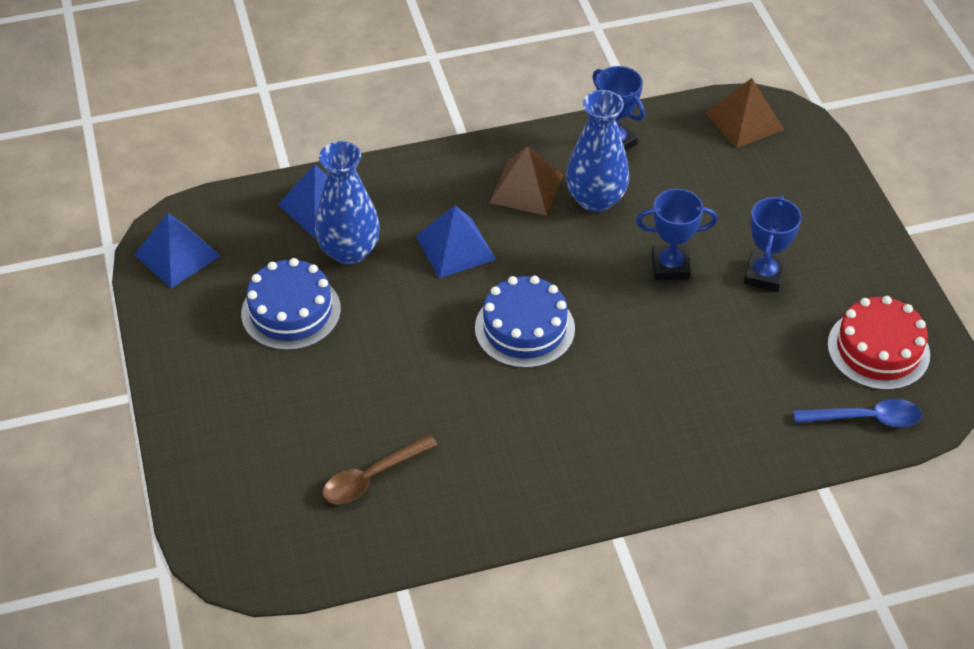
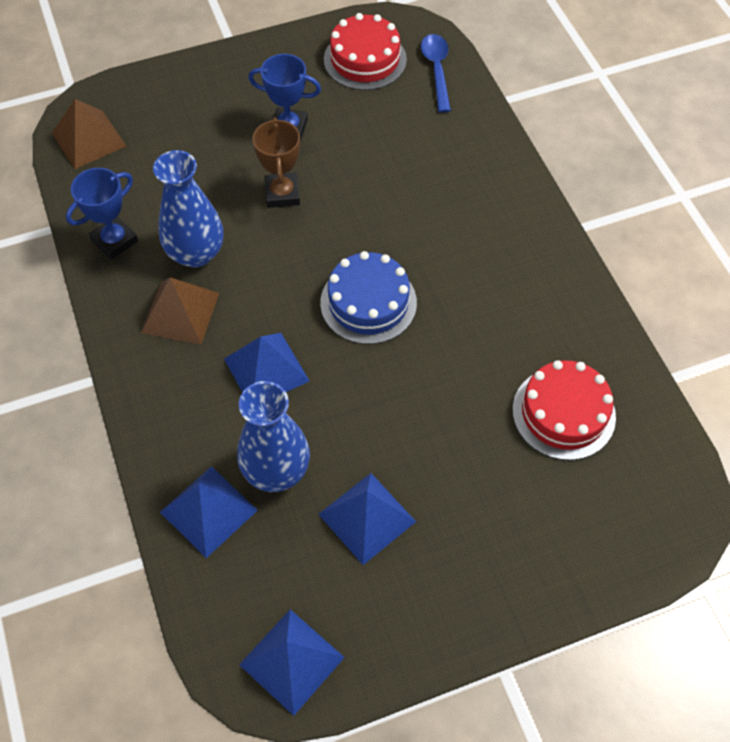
camera: 95 degrees left, 10 degrees up
blue cake [241,258,341,350] -> blue pyramid [318,473,416,565]
brown spoon [322,434,438,504] -> red cake [513,360,616,460]
blue trophy [636,189,718,280] -> brown trophy [252,117,300,208]

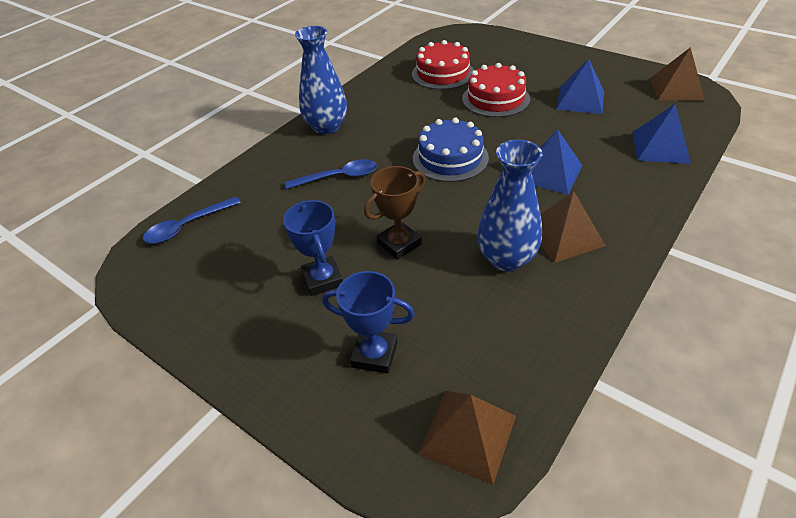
camera: 120 degrees left, 15 degrees down
blue trophy [66,168,138,260] -> blue trophy moved to [322,271,415,374]
blue vase [237,381,310,492] -> blue vase moved to [295,26,347,134]
blue pyramid [239,609,345,716] -> brown pyramid [650,47,705,101]
red cake [324,13,407,90] -> red cake moved to [462,63,530,117]
none -> blue spoon [285,159,377,189]

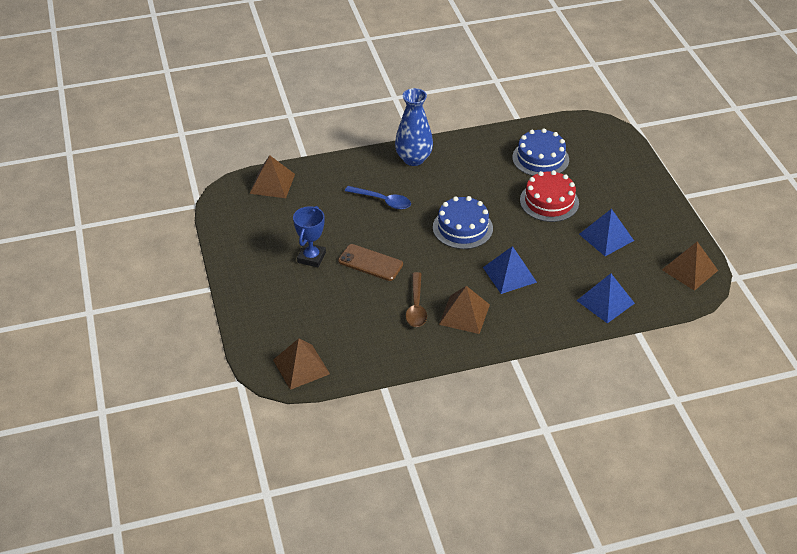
camera: 35 degrees right, 0 degrees up
blue spoon [143,196,241,244] -> brown pyramid [250,155,295,198]
blue trophy [322,271,415,374] -> none
brown trophy [364,166,426,260] -> brown phone [338,244,403,281]
red cake [412,40,474,90] -> blue cake [512,128,569,176]
blue vase [477,140,542,272] -> brown spoon [406,272,427,327]

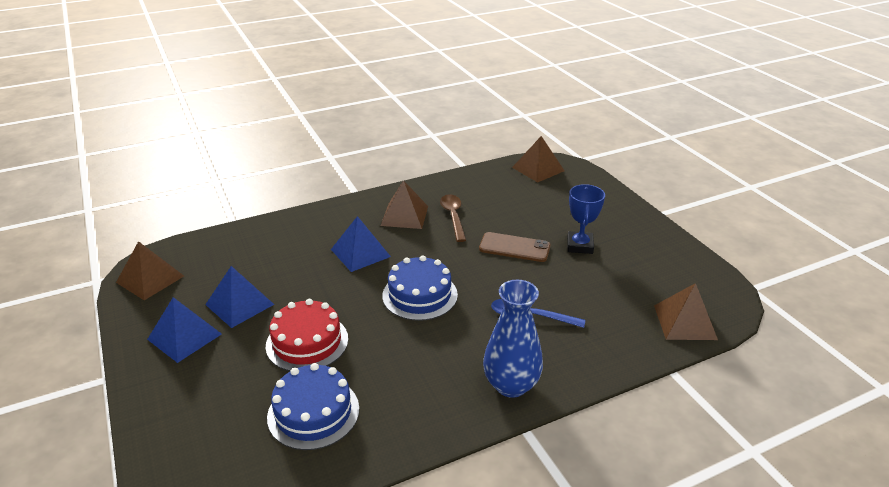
camera: 170 degrees right, 10 degrees down
blue pyramid [576,273,635,323] -> blue pyramid moved to [147,297,222,363]

